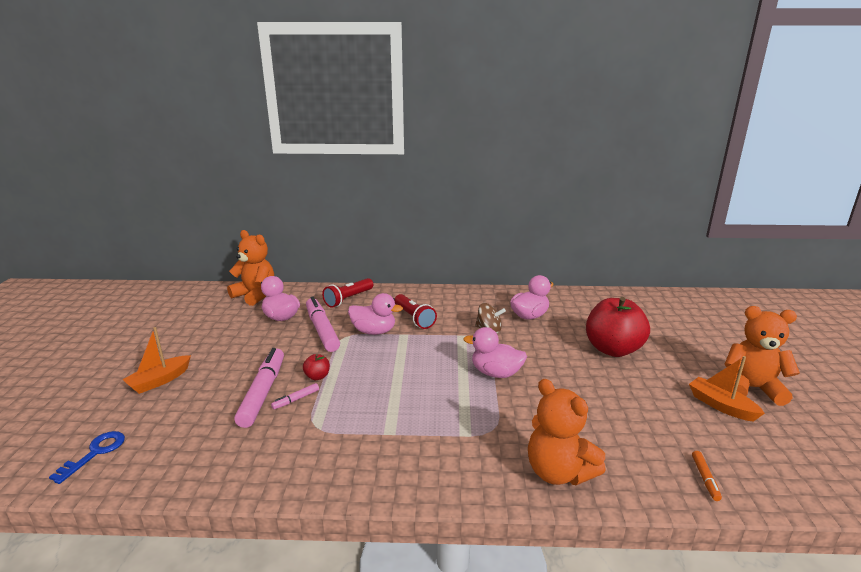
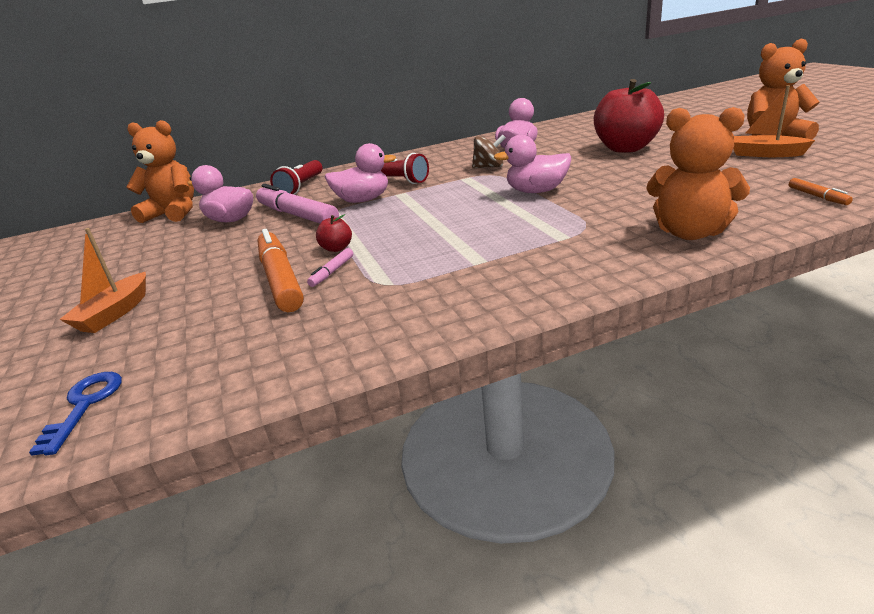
camera: 20 degrees left, 5 degrees up
pink marker [234,348,284,428] -> orange marker [257,229,304,312]

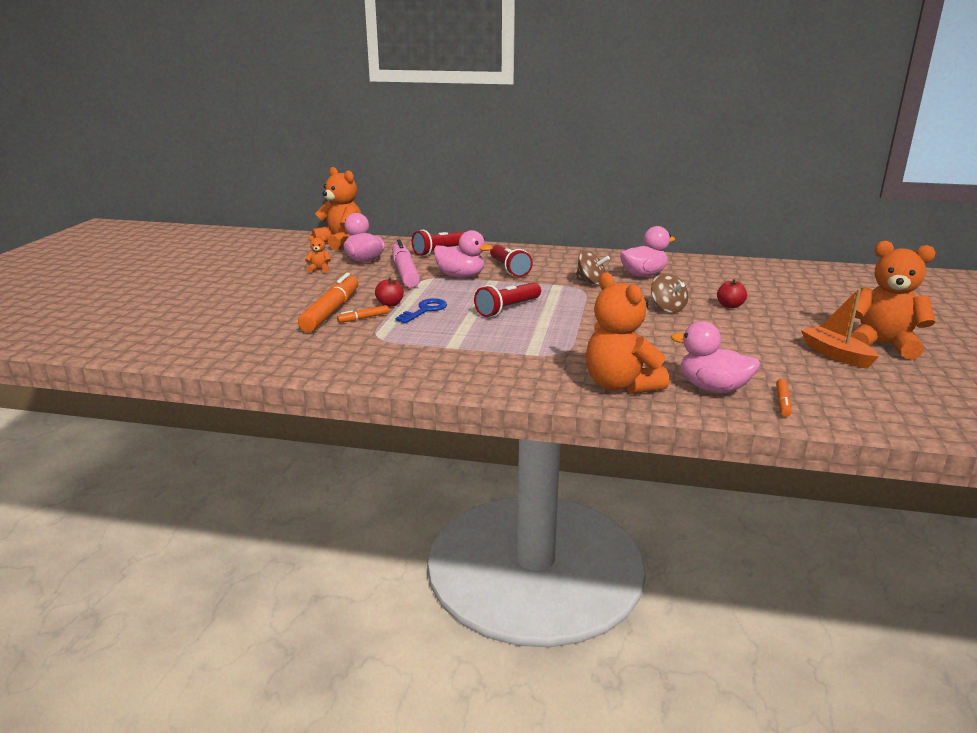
camera: 30 degrees right, 5 degrees down
blue key [29,372,122,456] -> blue key moved to [395,298,447,323]
orange boat [59,228,146,333] -> none
pink marker [307,248,353,287] -> orange marker [337,305,389,323]
pink duck [494,135,571,193] -> pink duck moved to [671,321,760,393]
red apple [594,79,664,153] -> red apple [717,279,747,308], size x0.41
none -> orange teddy bear [305,236,331,273]
none -> red flashlight [474,282,541,317]
none -> brown spinning top [651,273,688,313]

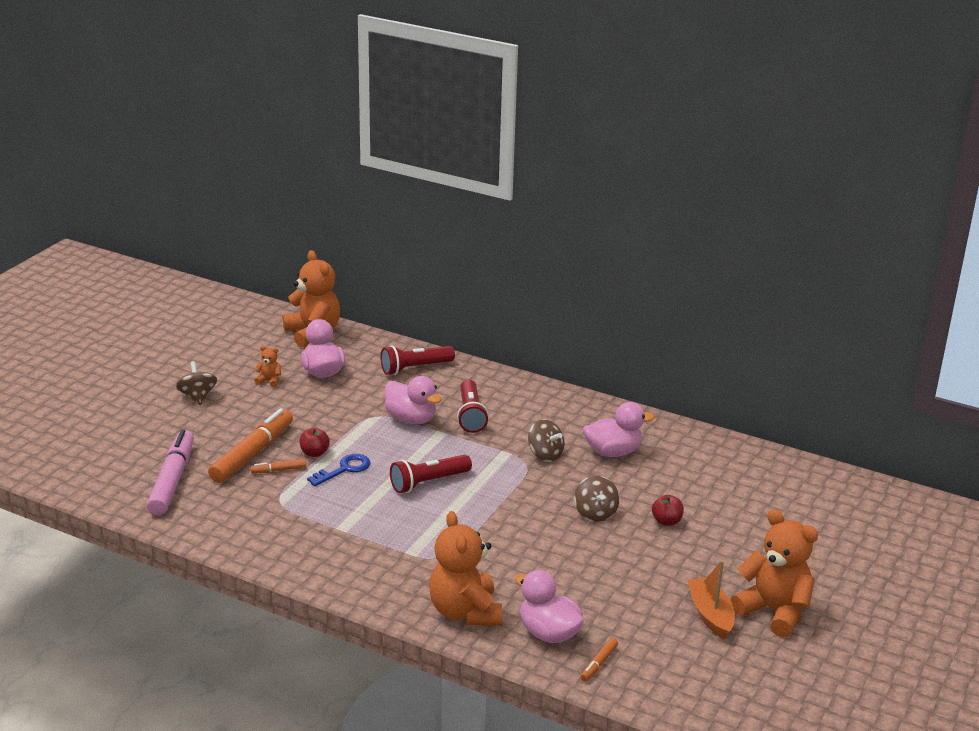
camera: 15 degrees right, 5 degrees up
pink marker [392,240,420,288] -> pink marker moved to [147,430,194,516]
none -> brown spinning top [175,361,217,405]

